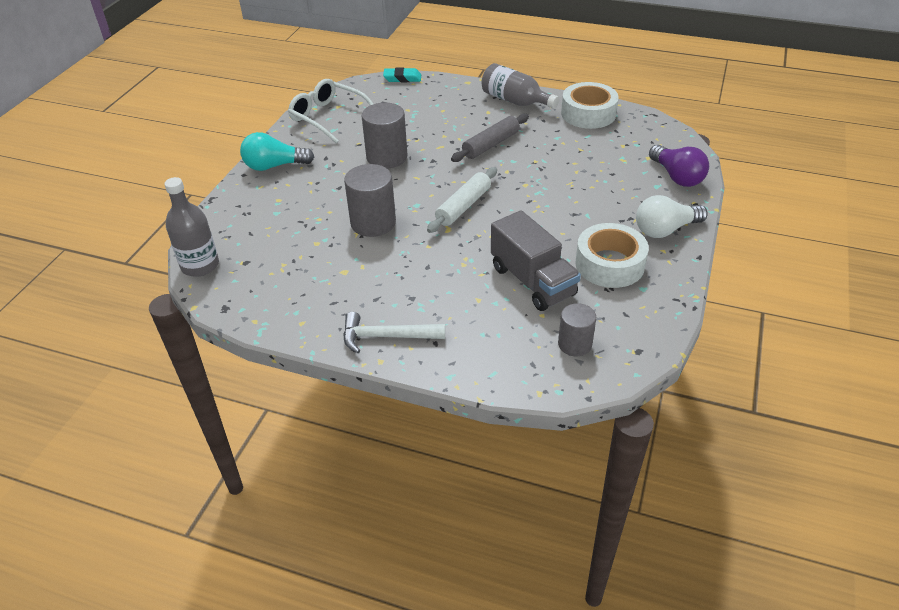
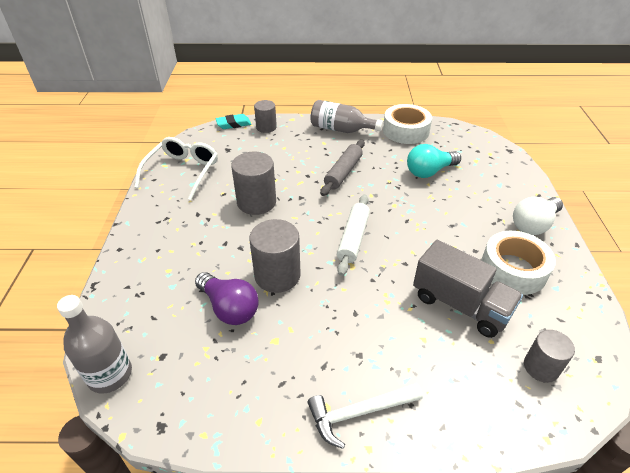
camera: 20 degrees left, 0 degrees up
turquoise light bulb [240,132,314,171] -> turquoise light bulb moved to [407,144,461,178]
white glasses [288,79,373,143] -> white glasses turned 90 degrees clockwise [134,137,218,200]
purple light bulb [649,145,709,187] -> purple light bulb moved to [195,272,259,325]
none -> grey cylinder [254,100,277,133]

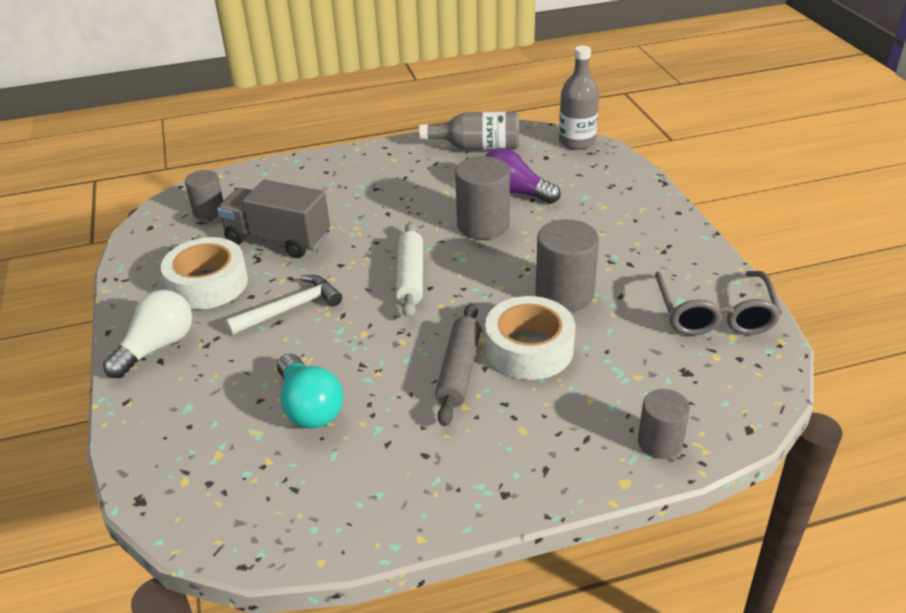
camera: 165 degrees right, 5 degrees down
white glasses [134,137,218,200] -> grey glasses [655,271,782,335]
turquoise eraser [216,114,251,129] -> none
white hammer [308,383,423,449] -> white hammer moved to [225,275,342,335]
grey bottle [310,100,383,133] -> grey bottle moved to [419,111,519,150]
white tape [383,104,432,144] -> white tape moved to [485,296,575,380]
turquoise light bulb [407,144,461,178] -> turquoise light bulb turned 105 degrees clockwise [277,354,343,429]

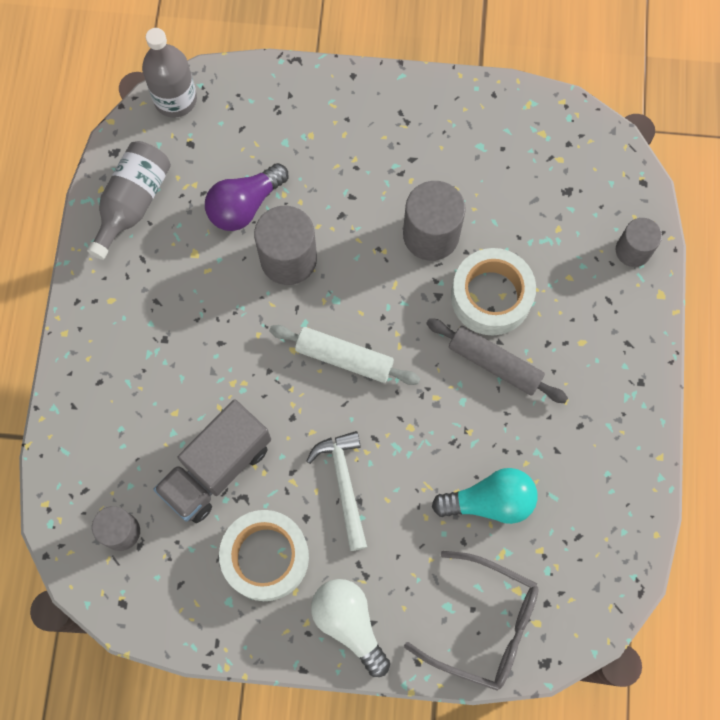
camera: 70 degrees left, 35 degrees up
grey glasses [655,271,782,335] -> grey glasses moved to [404,551,539,690]

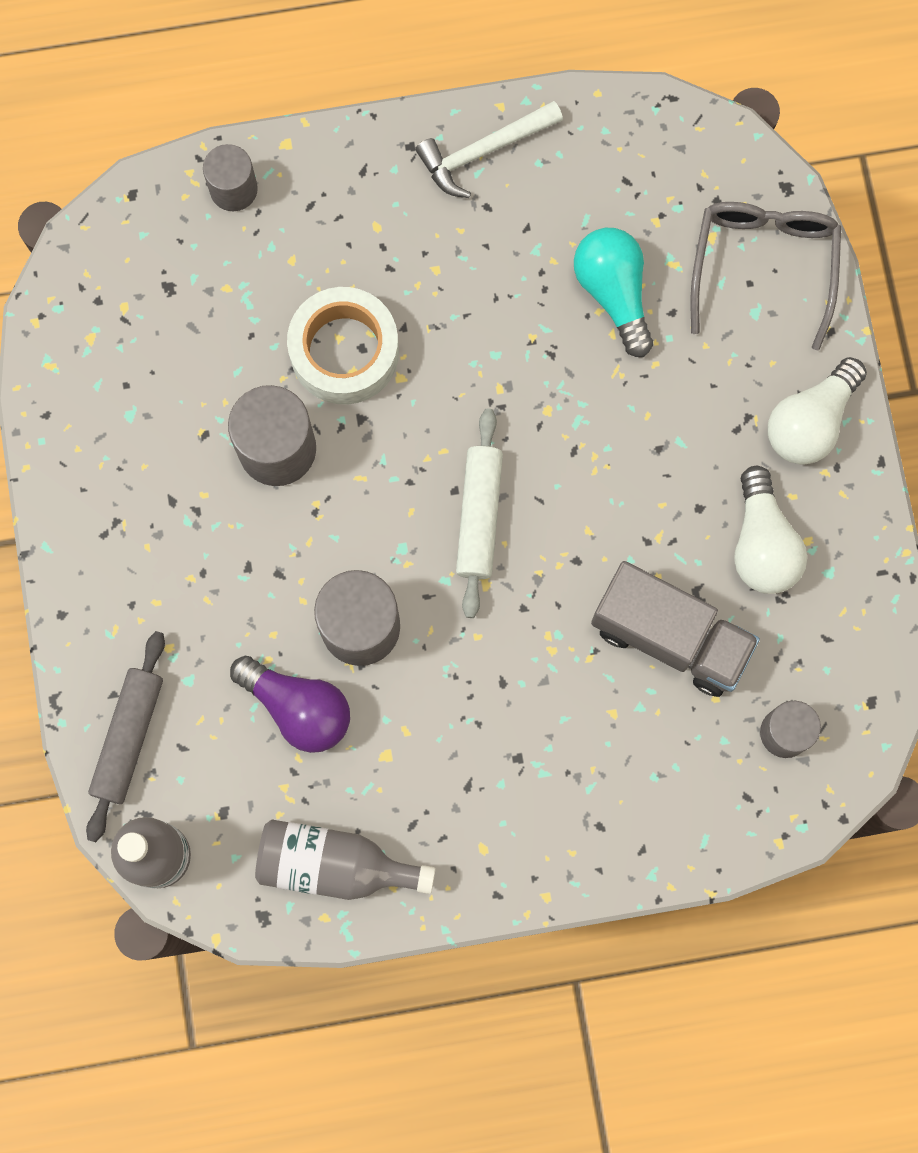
camera: 105 degrees left, 5 degrees up
white tape [219,510,309,601] -> white light bulb [734,466,807,594]
white hammer [307,431,367,551] -> white hammer moved to [415,101,563,198]
grey rolling pin [426,318,568,403] -> grey rolling pin moved to [86,631,165,842]

